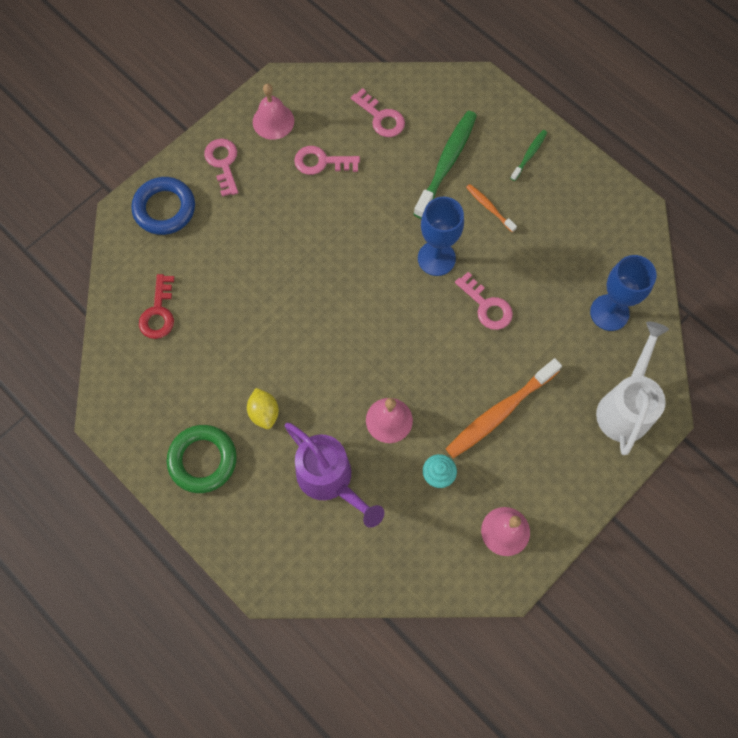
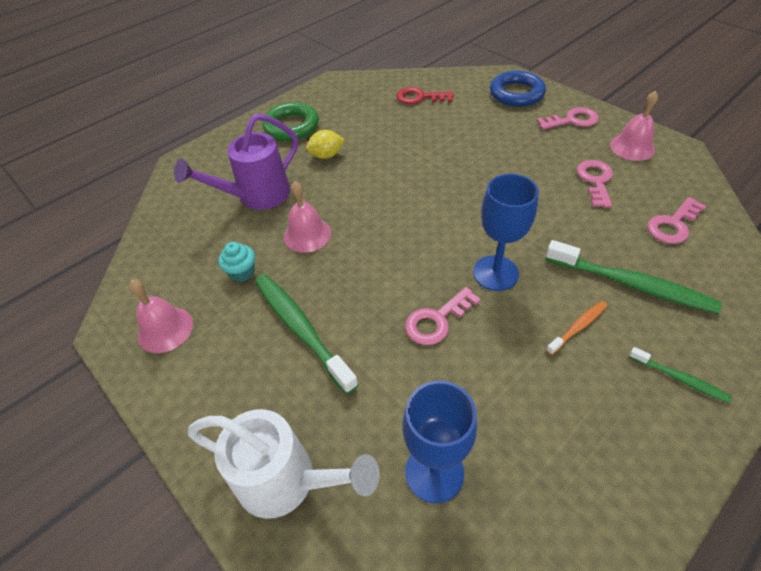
camera: 95 degrees right, 20 degrees down
orange toothbrush [446,358,562,458] -> green toothbrush [255,274,359,394]

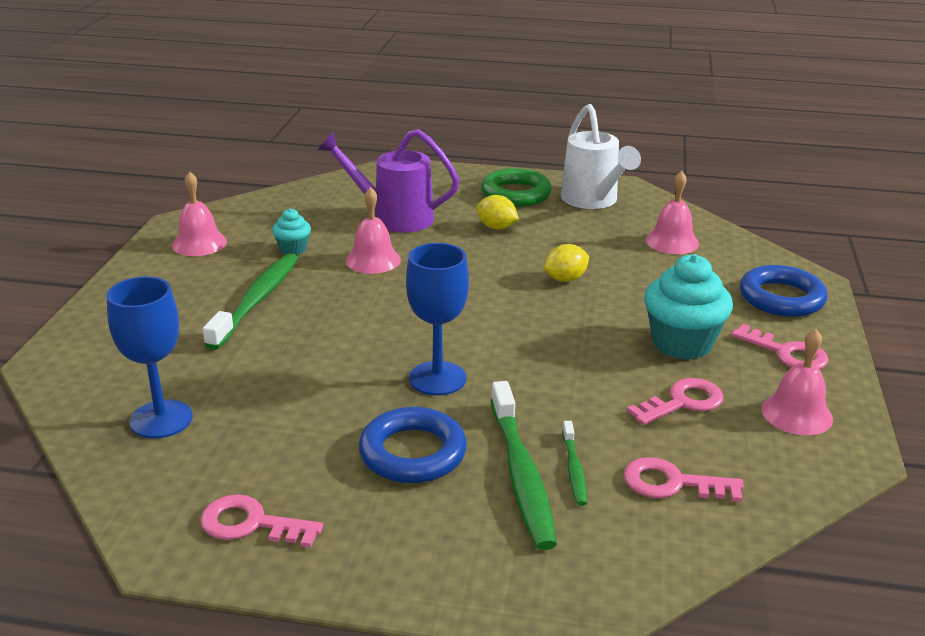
camera: 50 degrees right, 20 degrees down
white watering can [188,409,380,519] -> white watering can moved to [561,104,641,209]
red key [396,87,454,104] -> pink bell [646,171,699,254]
pink key [405,287,481,345] -> pink key moved to [200,495,323,548]
orange toothbrush [546,301,607,355] -> blue ring [359,407,467,483]
green toothbrush [629,347,732,403] -> green toothbrush moved to [562,421,587,506]
none -> yellow lemon [544,244,589,282]
none -> turquoise cupcake [644,254,733,360]

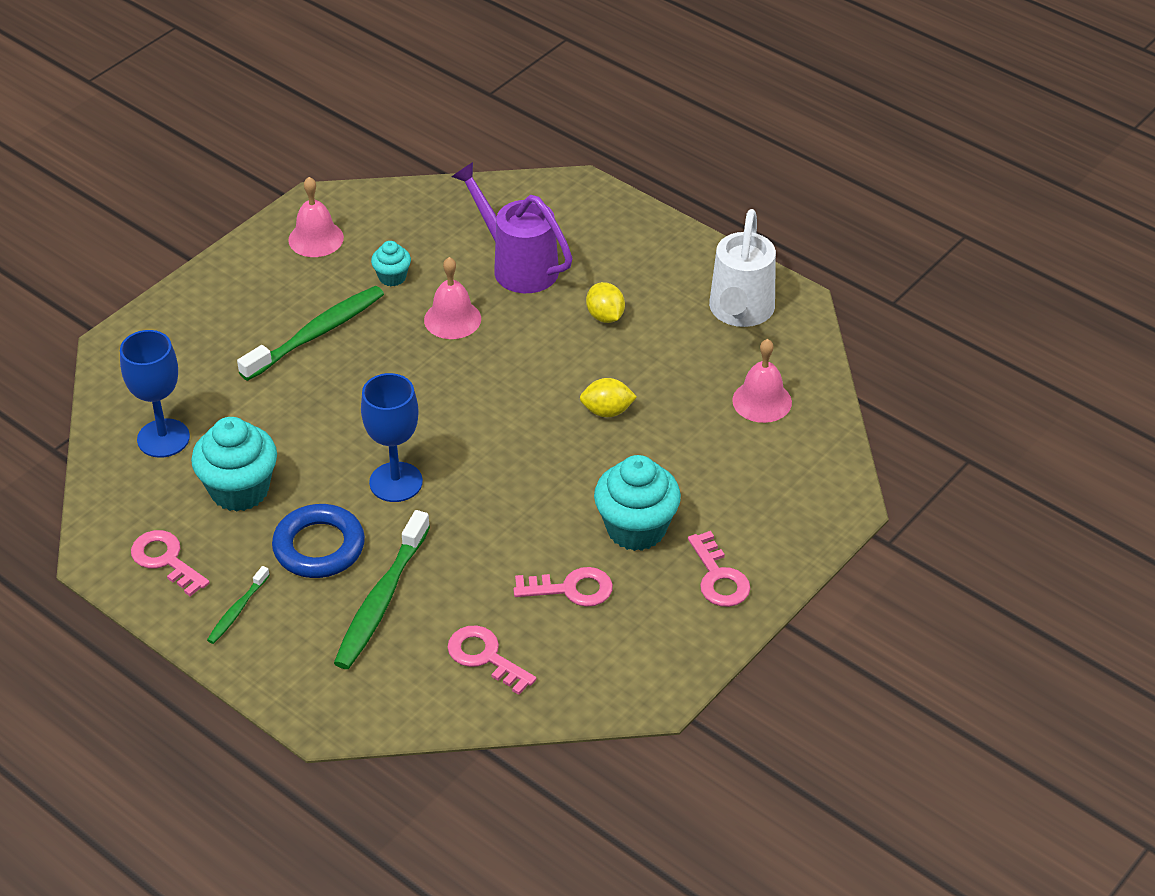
camera: 30 degrees right, 15 degrees up
green ring [481,168,552,207] -> none
green toothbrush [562,421,587,506] -> green toothbrush moved to [207,566,270,644]
blue ring [740,265,828,317] -> none
pink bell [761,329,833,435] -> none
none -> turquoise cupcake [191,417,277,512]

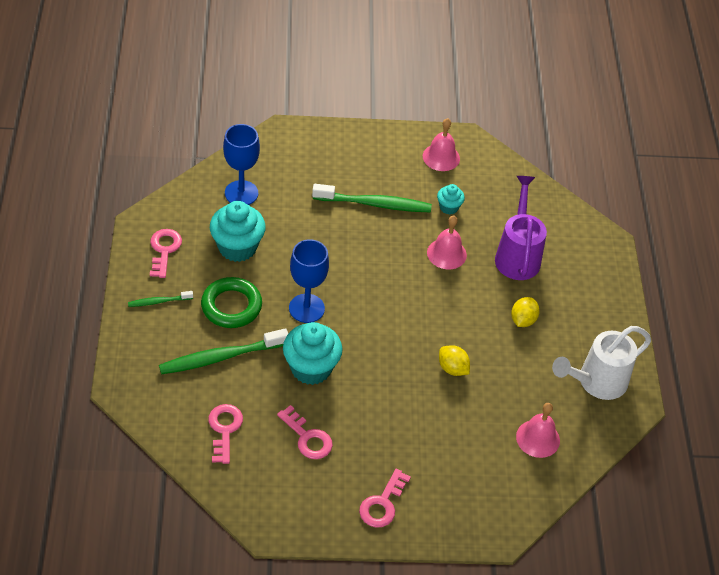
camera: 45 degrees right, 5 degrees up
blue ring [272,504,365,578] -> green ring [201,277,262,328]
turquoise cupcake [594,455,681,551] -> turquoise cupcake moved to [283,322,342,385]

